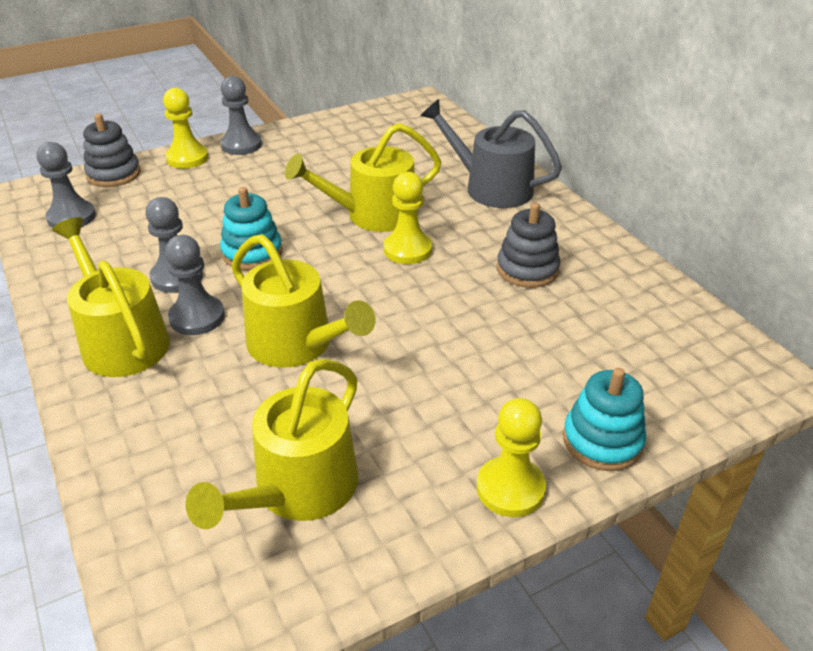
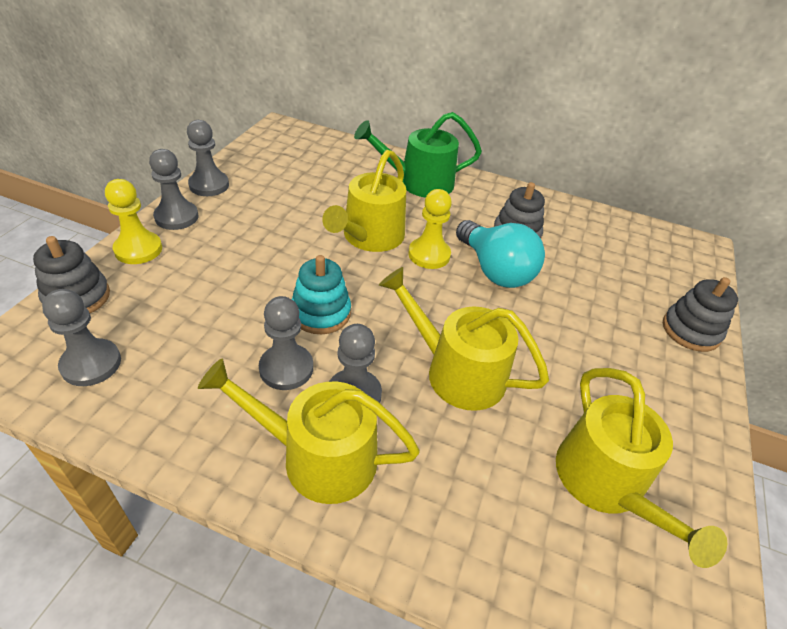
camera: 45 degrees left, 5 degrees up
yellow watering can [231,234,376,368] -> yellow watering can turned 150 degrees counterclockwise [379,267,549,411]
grey watering can [420,99,562,208] -> green watering can [354,112,482,198]
yellow pawn [477,398,546,517] -> none
turquoise stacking toy [563,368,646,471] -> grey stacking toy [663,277,738,352]
none -> grey pawn [187,120,229,196]
none -> turquoise light bulb [456,220,545,288]

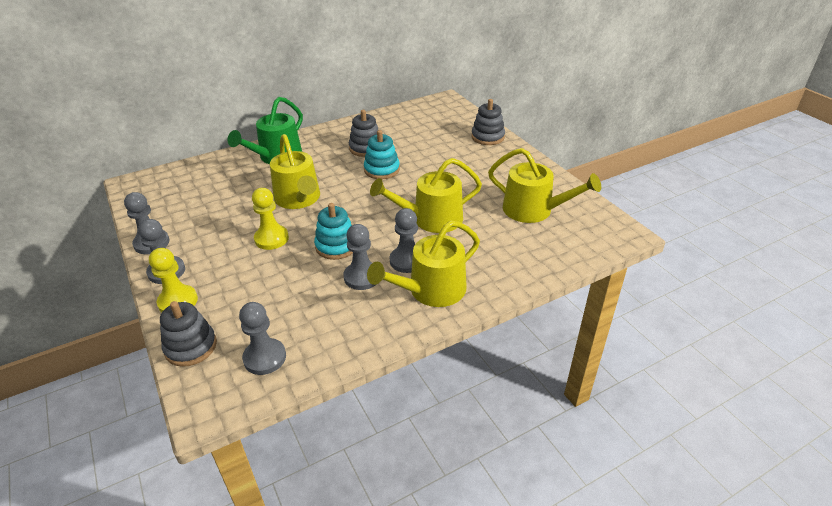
camera: 45 degrees left, 5 degrees down
yellow pawn [408,189,452,269] -> yellow pawn moved to [252,188,289,250]
turquoise light bulb [456,220,545,288] -> turquoise stacking toy [364,130,400,179]

